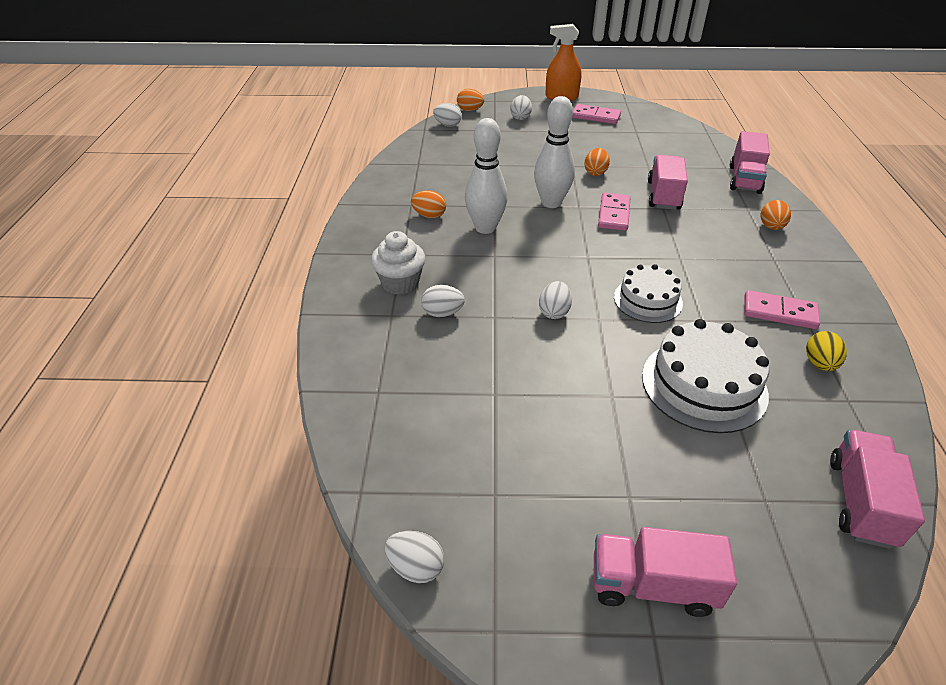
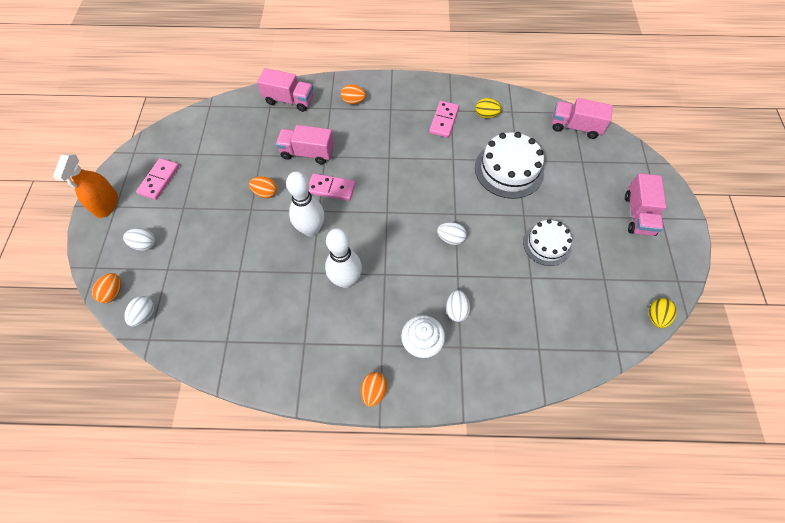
camera: 90 degrees left, 20 degrees up
white egg [385,531,444,583] -> yellow egg [649,298,677,328]
orange egg [411,190,446,218] -> orange egg moved to [361,372,387,407]
white cake [614,264,683,323] -> white cake moved to [523,219,572,266]

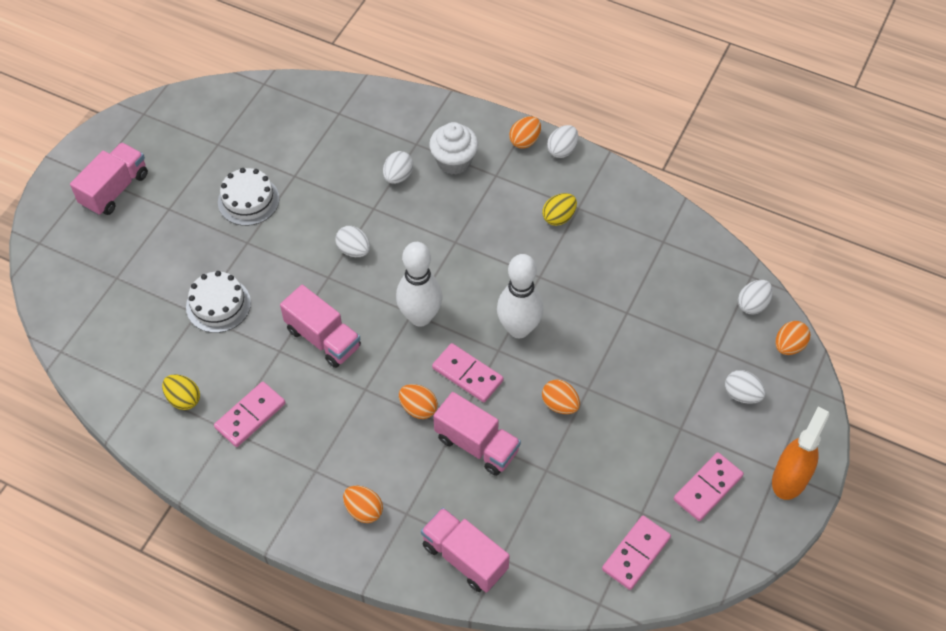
camera: 155 degrees left, 5 degrees down
white bowling pin [325,228,362,288] -> white bowling pin moved to [396,242,442,327]
white cake [475,132,544,199] -> white cake [186,271,251,333], size x0.64
pink truck [552,98,613,139] -> pink truck moved to [280,285,361,368]
yellow egg [649,298,677,328] -> yellow egg moved to [542,193,577,226]
none -> orange egg [399,384,438,419]
none -> white egg [547,125,578,158]
none -> pink domino [602,515,671,590]

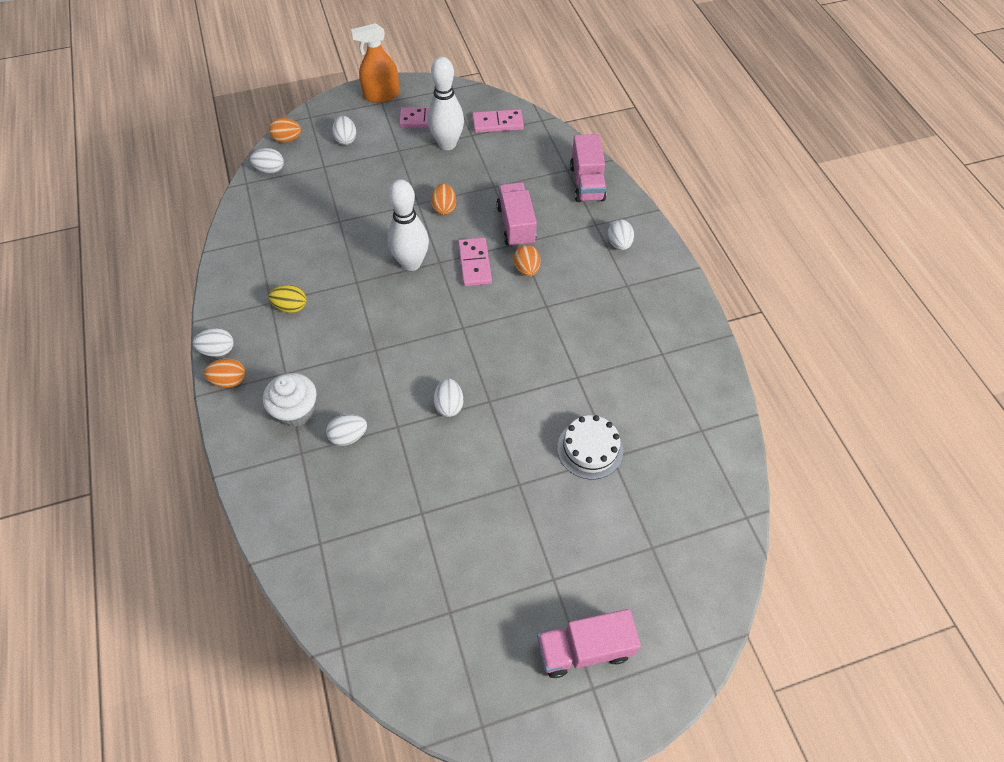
camera: 135 degrees left, 0 degrees up
yellow egg [162,374,200,410] -> none
pink domino [214,382,285,447] -> none
white cake [218,168,279,226] -> none
pink truck [280,285,361,368] -> none
orange egg [343,485,383,523] -> white egg [608,219,634,250]
white bowling pin [396,242,442,327] -> white bowling pin moved to [428,57,464,150]

